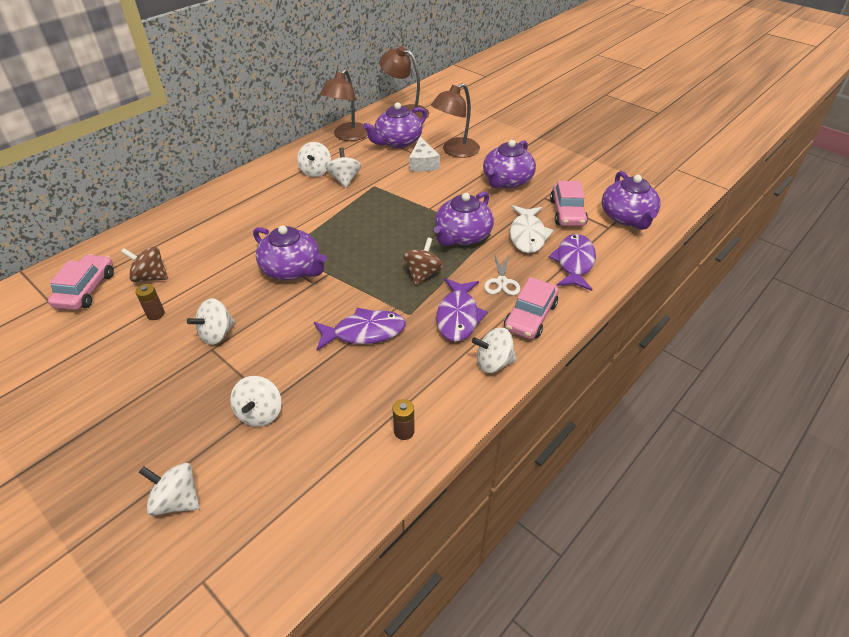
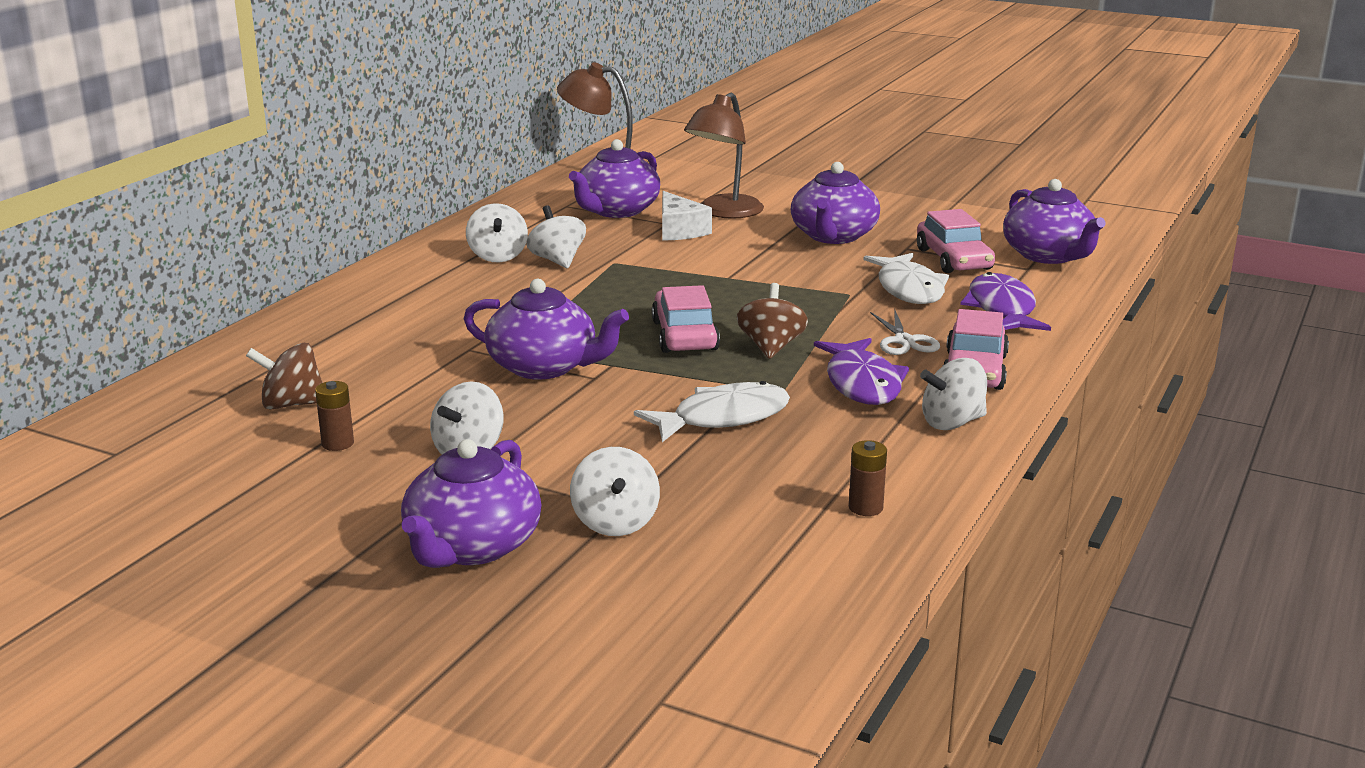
camera: 15 degrees left, 20 degrees down
pink car [48,254,114,310] -> pink car moved to [652,285,720,353]
white spinning top [139,463,200,516] -> none
purple fish [314,307,406,351] -> white fish [634,381,790,442]
brown lamp [320,69,368,141] -> none
purple teapot [434,191,494,246] -> purple teapot moved to [401,439,542,568]

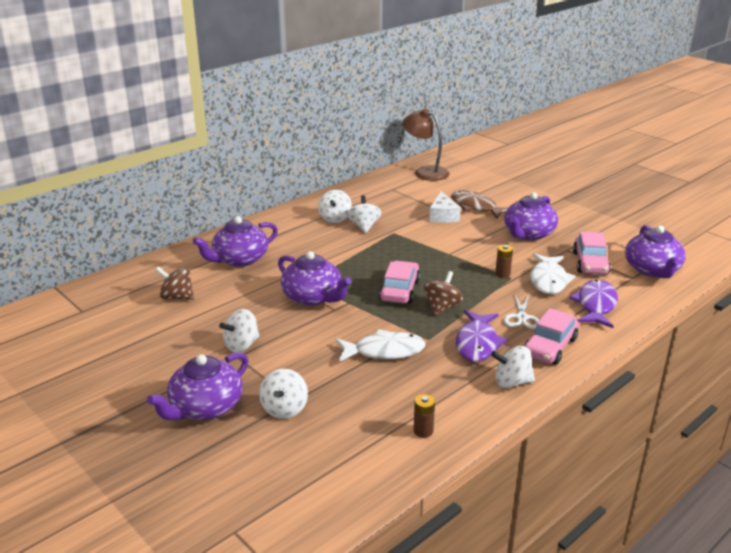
camera: 20 degrees right, 5 degrees up
brown battery [315,381,354,451] -> brown battery moved to [495,245,513,278]
purple teapot [569,139,660,218] -> purple teapot moved to [193,216,278,267]
brown lamp [684,93,764,219] -> brown fish [451,190,508,219]

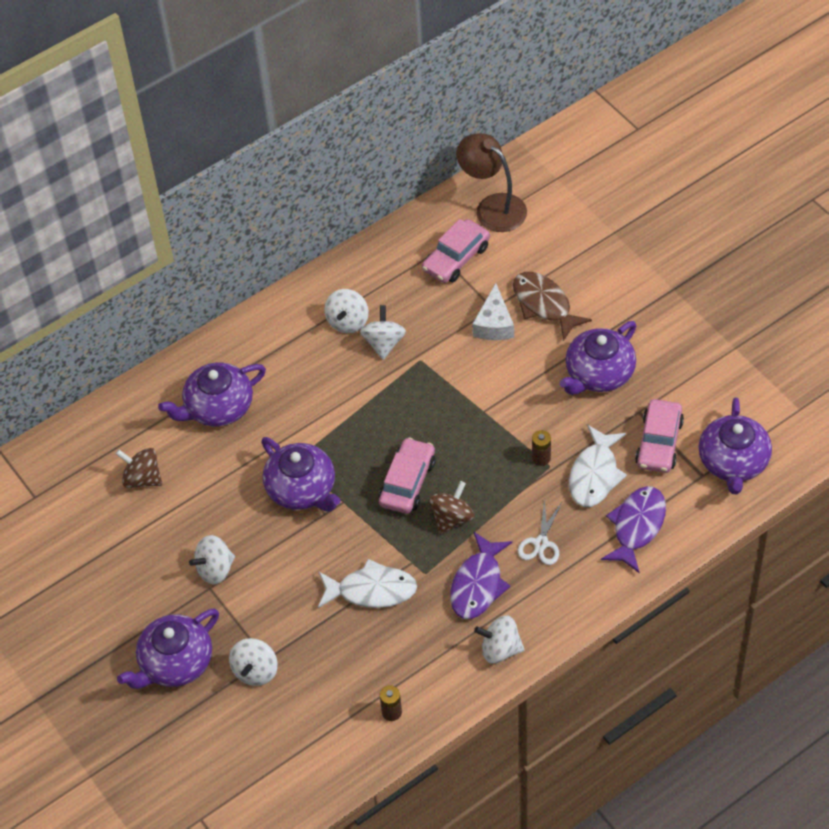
camera: 10 degrees right, 25 degrees up
pink car [524,308,578,365] -> pink car moved to [422,219,490,283]

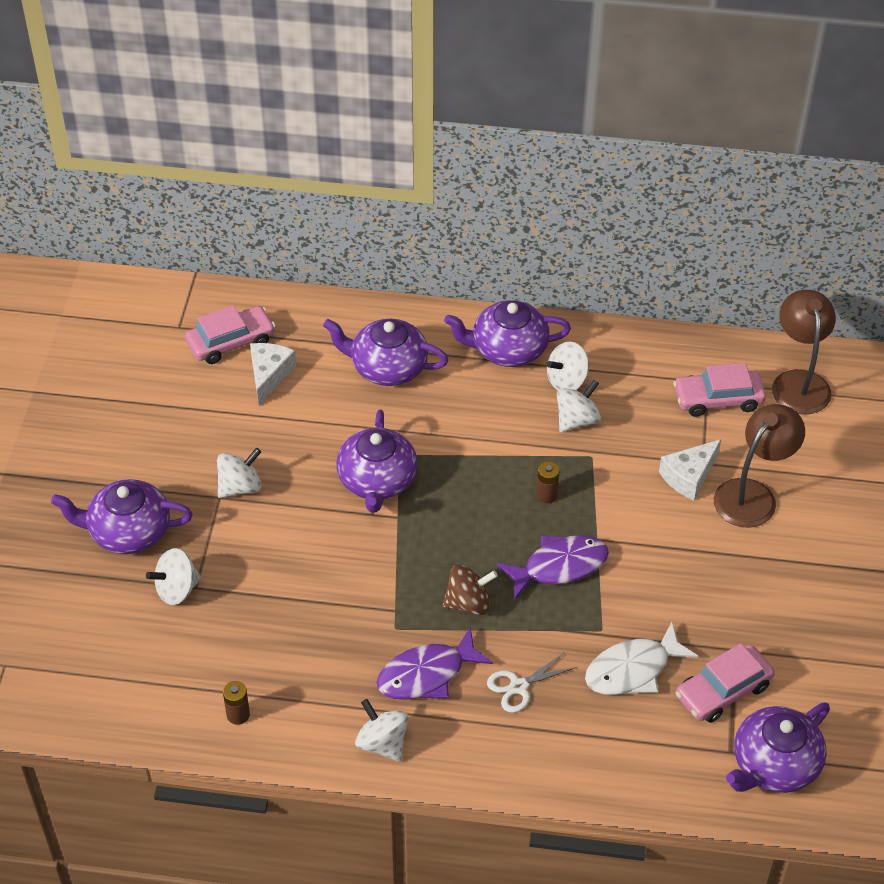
camera: 40 degrees right, 5 degrees down
brown spinning top [116,448,162,488] -> white cheese [250,343,296,405]
white spinning top [189,535,235,584] -> white spinning top turned 135 degrees clockwise [217,448,262,498]
white fish [318,559,417,608] -> none
pink car [379,437,436,514] -> pink car moved to [185,305,275,364]
brown fish [513,272,592,341] -> brown lamp [714,404,805,528]
brown battery [532,430,551,466] -> brown battery moved to [536,461,560,504]
purple teapot [560,321,636,395] -> purple teapot moved to [444,300,571,367]
purple fish [601,486,666,573] -> purple fish moved to [496,535,609,600]

